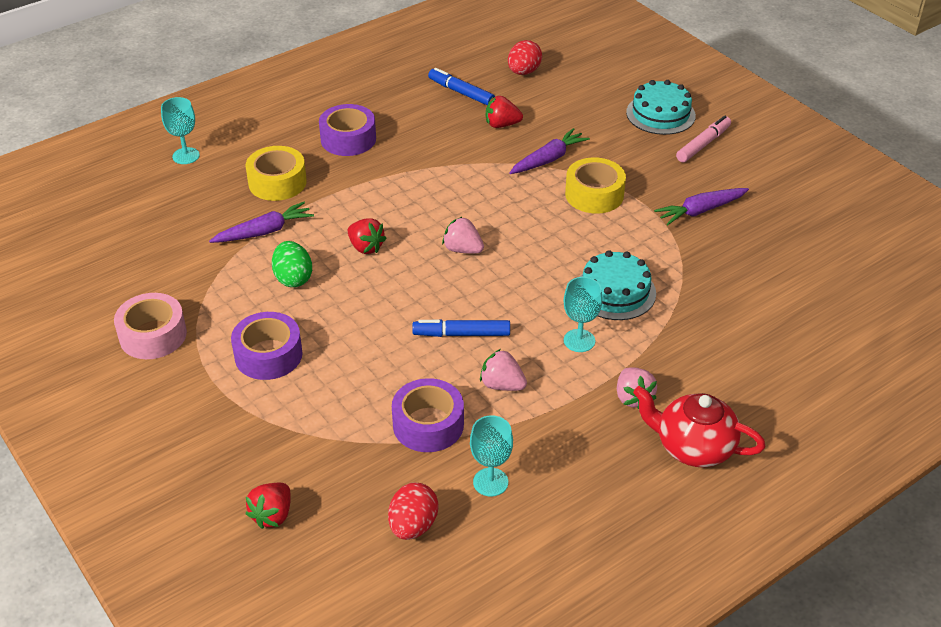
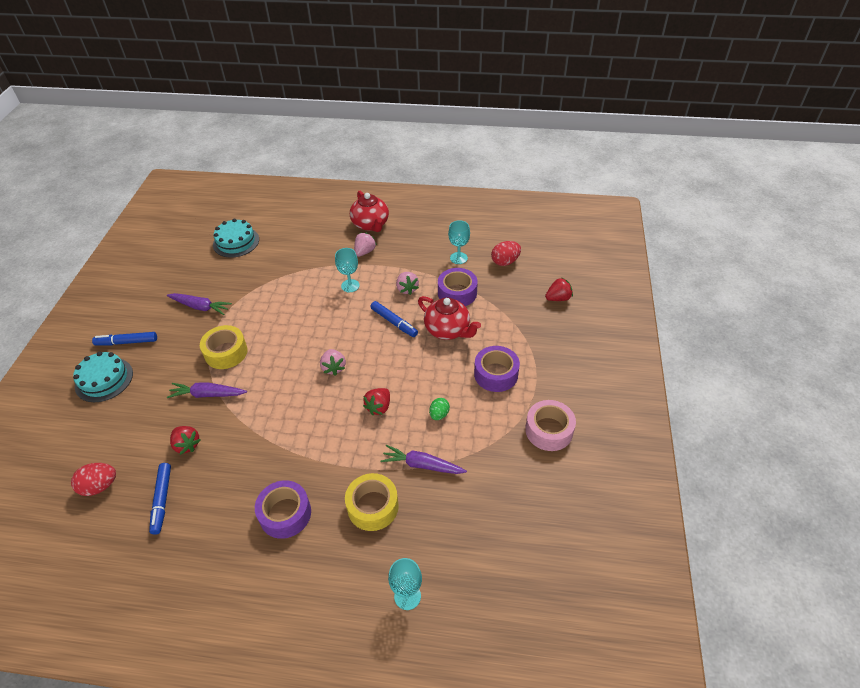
camera: 135 degrees left, 5 degrees up
green egg [272,241,312,287] -> green egg [429,398,450,420], size x0.67
red strawberry [348,218,387,254] -> red strawberry turned 150 degrees counterclockwise [363,388,390,415]
turquoise cake [579,250,656,320] -> turquoise cake moved to [213,219,259,258]
pink marker [676,116,731,162] -> blue marker [92,332,157,345]
none -> red teapot [418,296,481,340]

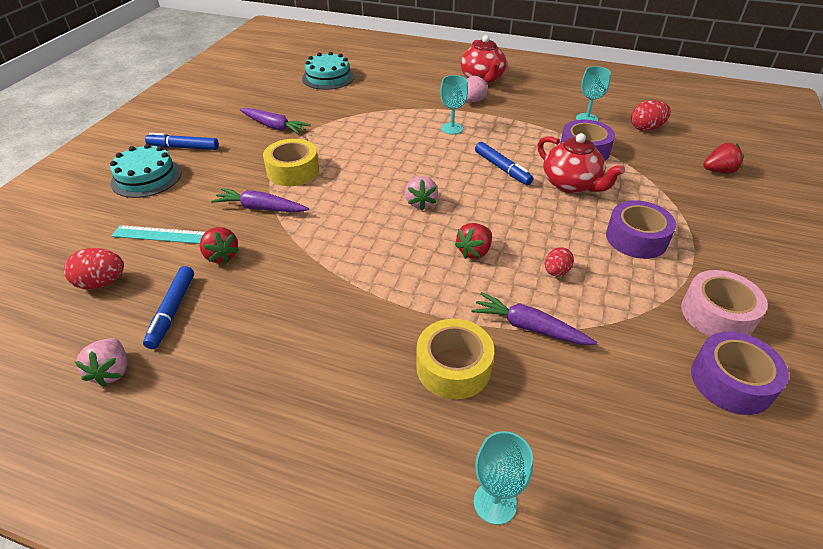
camera: 10 degrees right, 5 degrees down
purple tape [255,480,311,539] -> purple tape moved to [691,332,789,415]
pink strawberry [396,272,419,295] -> pink strawberry moved to [75,338,127,387]
green egg [429,398,450,420] -> red egg [545,248,574,276]
none -> turquoise ruler [112,225,205,244]

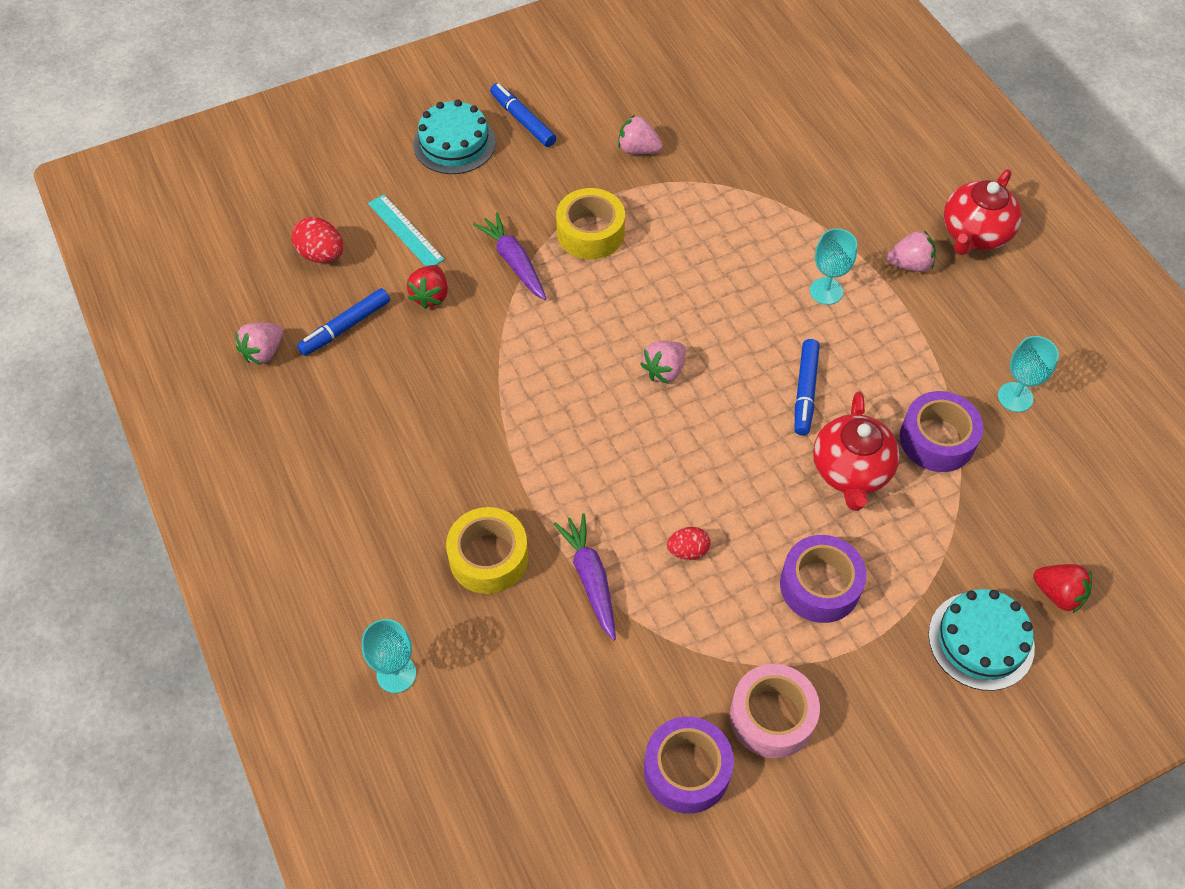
camera: 45 degrees right, 15 degrees up
purple carrot [240,108,311,134] -> pink strawberry [618,115,663,154]
turquoise cake [302,52,354,90] -> turquoise cake moved to [928,589,1035,691]
red strawberry [454,223,492,259] -> none
red egg [631,100,671,131] -> none

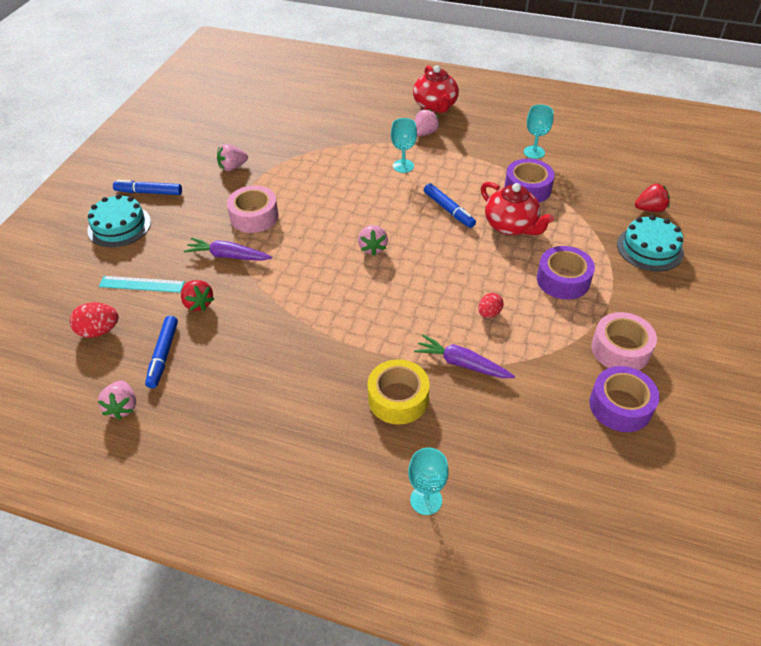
camera: 45 degrees left, 10 degrees down
yellow tape [556,188,625,259] -> pink tape [227,186,279,233]

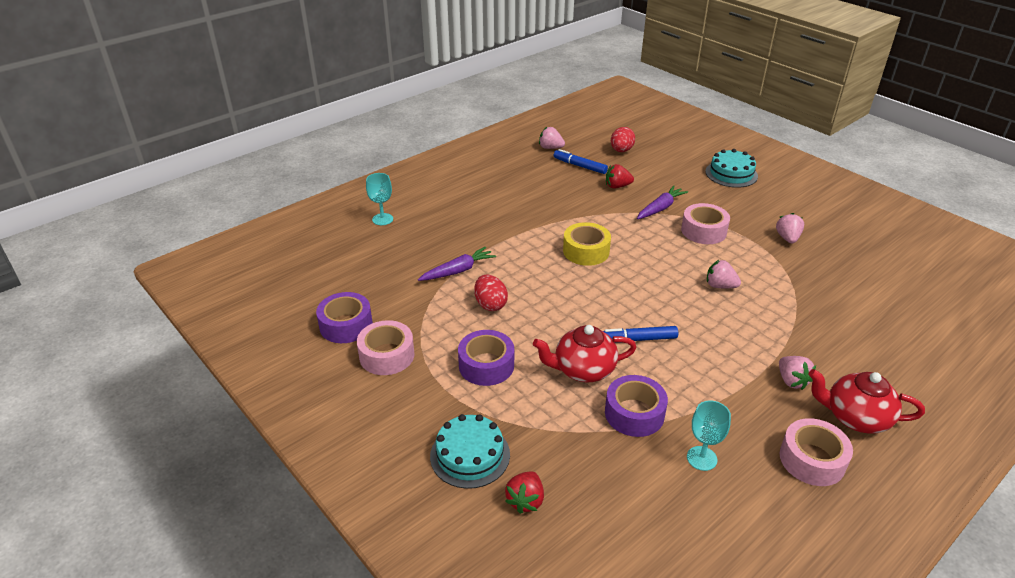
camera: 120 degrees right, 10 degrees down
turquoise ruler [99,276,185,293] -> none
blue marker [113,180,182,195] -> none
pink strawberry [358,225,388,256] -> pink strawberry moved to [707,259,741,288]
yellow tape [367,359,430,424] -> yellow tape moved to [563,222,611,266]
turquoise goblet [391,118,417,173] -> none
red egg [478,293,503,318] -> red egg [474,275,508,311], size x1.50
none -> pink tape [780,418,853,486]

